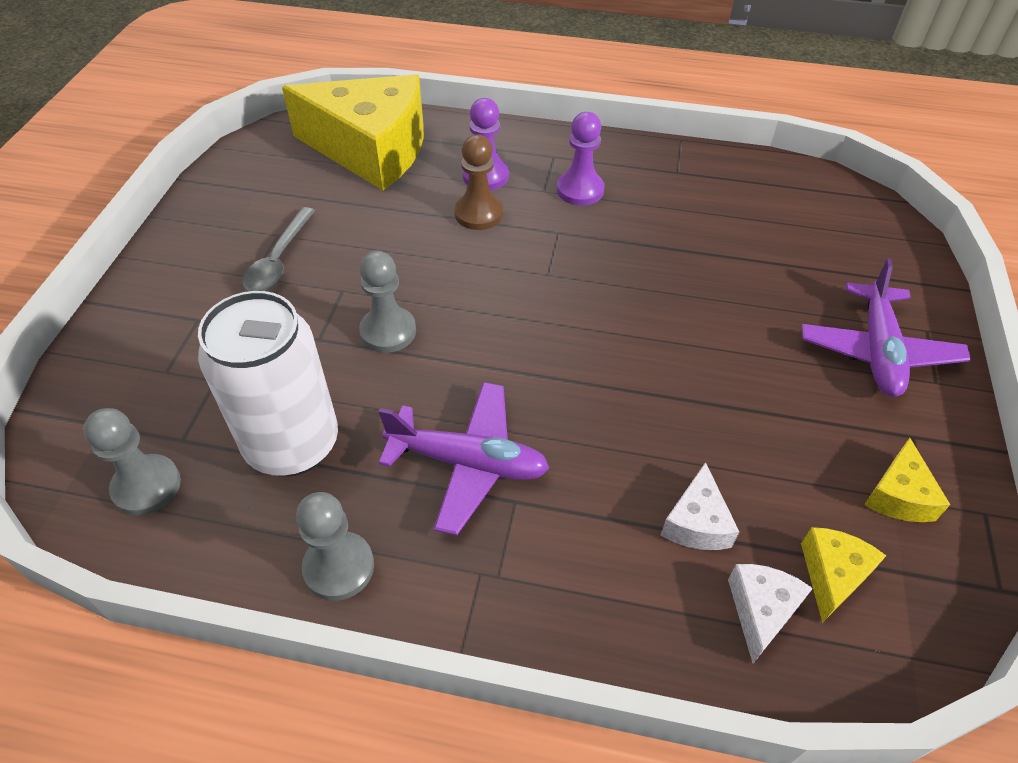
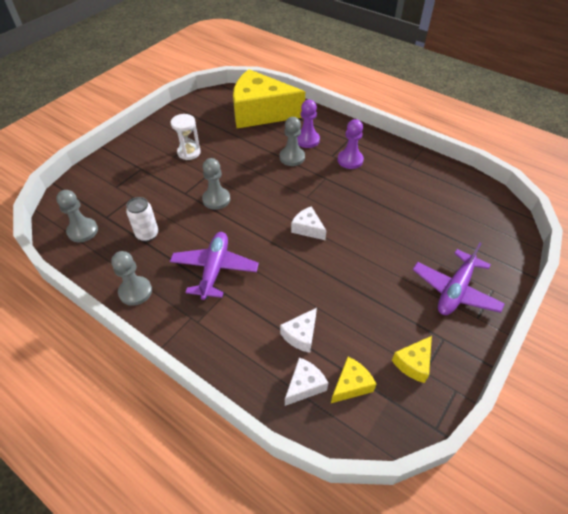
camera: 25 degrees right, 0 degrees up
white can [198,291,338,477] -> white can [126,197,158,242], size x0.52
grey spoon [242,207,315,291] -> white hourglass [171,114,201,160]
yellow cheese [282,74,424,190] -> yellow cheese turned 150 degrees clockwise [233,69,305,128]
purple plane [378,382,549,536] -> purple plane turned 120 degrees counterclockwise [170,232,259,300]
brown pawn [454,135,503,230] -> grey pawn [280,117,305,166]
none -> white cheese [291,206,326,240]

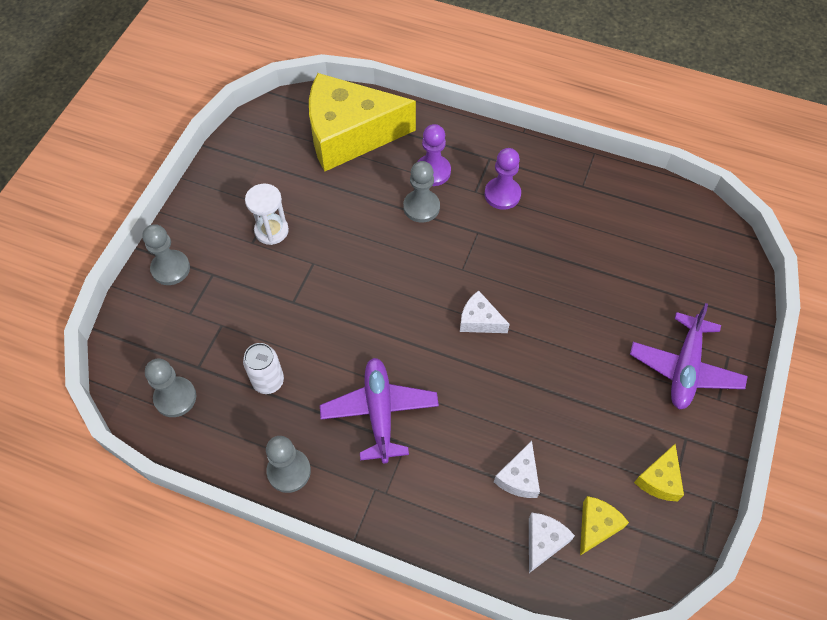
camera: 15 degrees left, 10 degrees up
grey pawn [202,158,230,210] -> grey pawn moved to [142,224,190,285]

